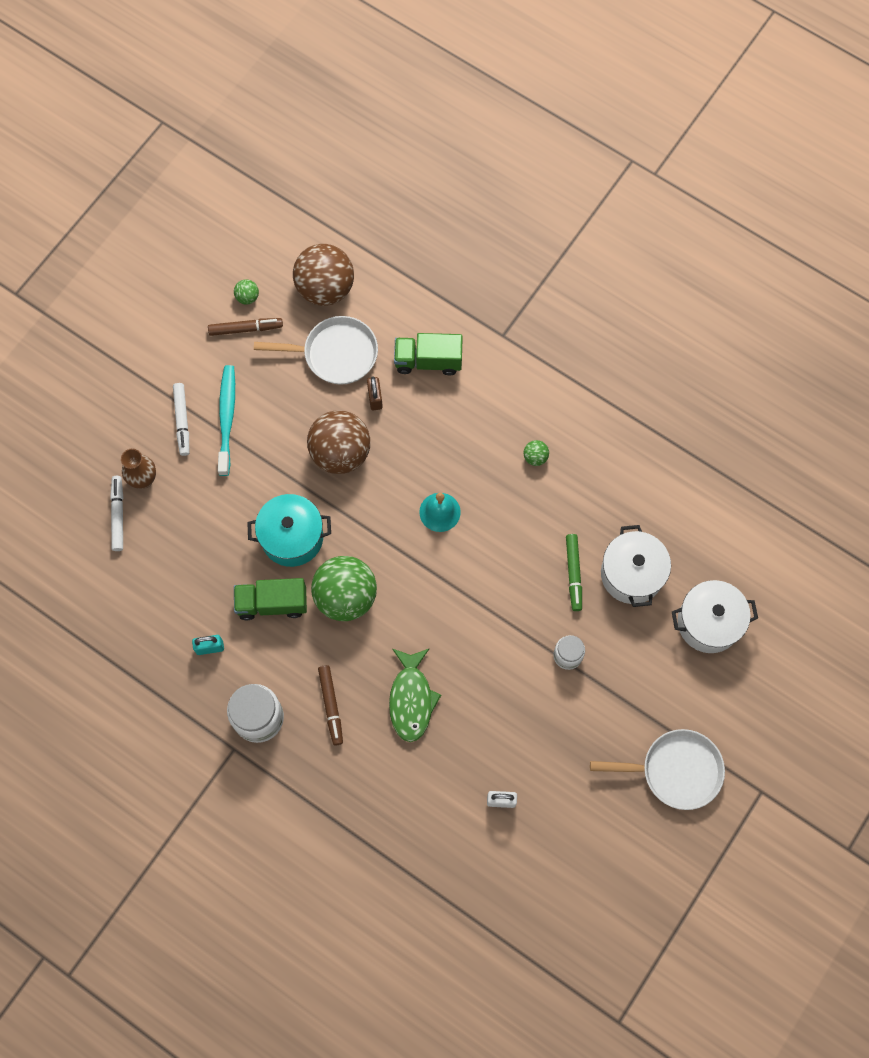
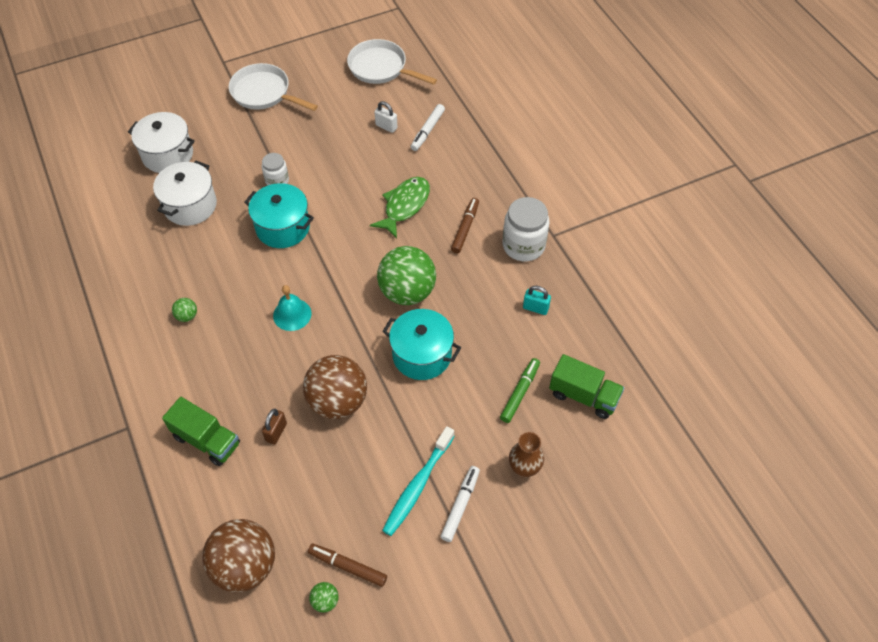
camera: 150 degrees left, 15 degrees down
white marker [110,476,123,551] -> white marker moved to [411,104,445,151]
green truck [234,578,307,620] -> green truck moved to [549,354,624,419]
white pan [254,316,378,385] -> white pan moved to [347,39,437,85]
green marker [566,534,582,611] -> green marker moved to [500,358,540,423]
none -> turquoise pot [244,183,314,248]

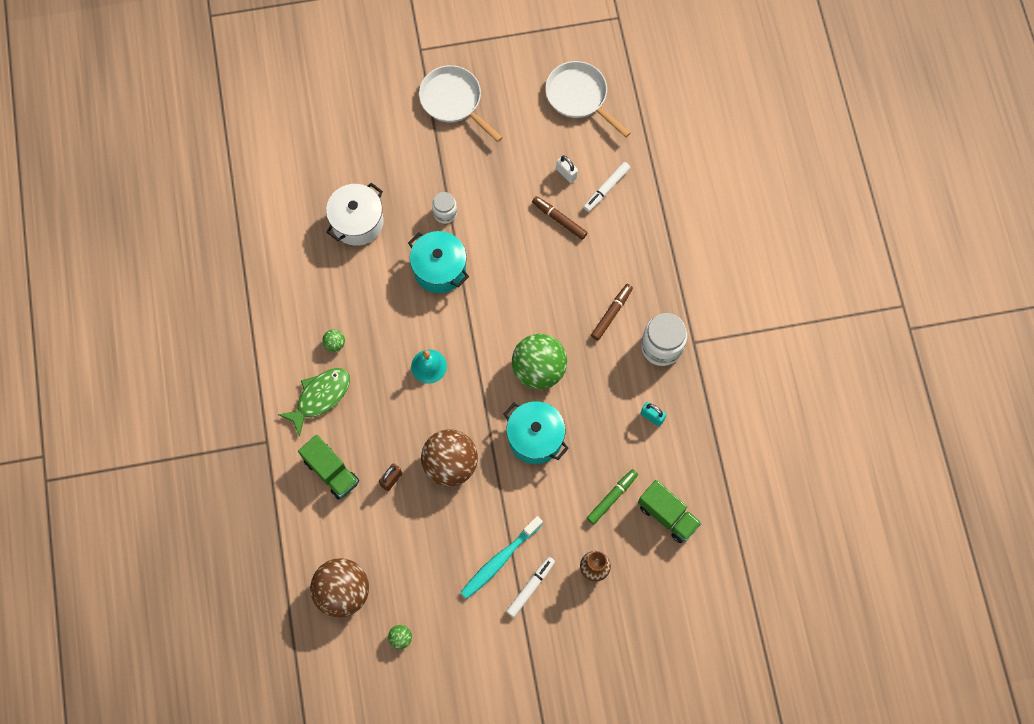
camera: 15 degrees right, 15 degrees up
white pot [128,112,195,173] -> none
brown marker [308,544,387,587] -> brown marker moved to [532,196,587,240]
green fish [370,177,430,239] -> green fish moved to [278,368,350,437]

